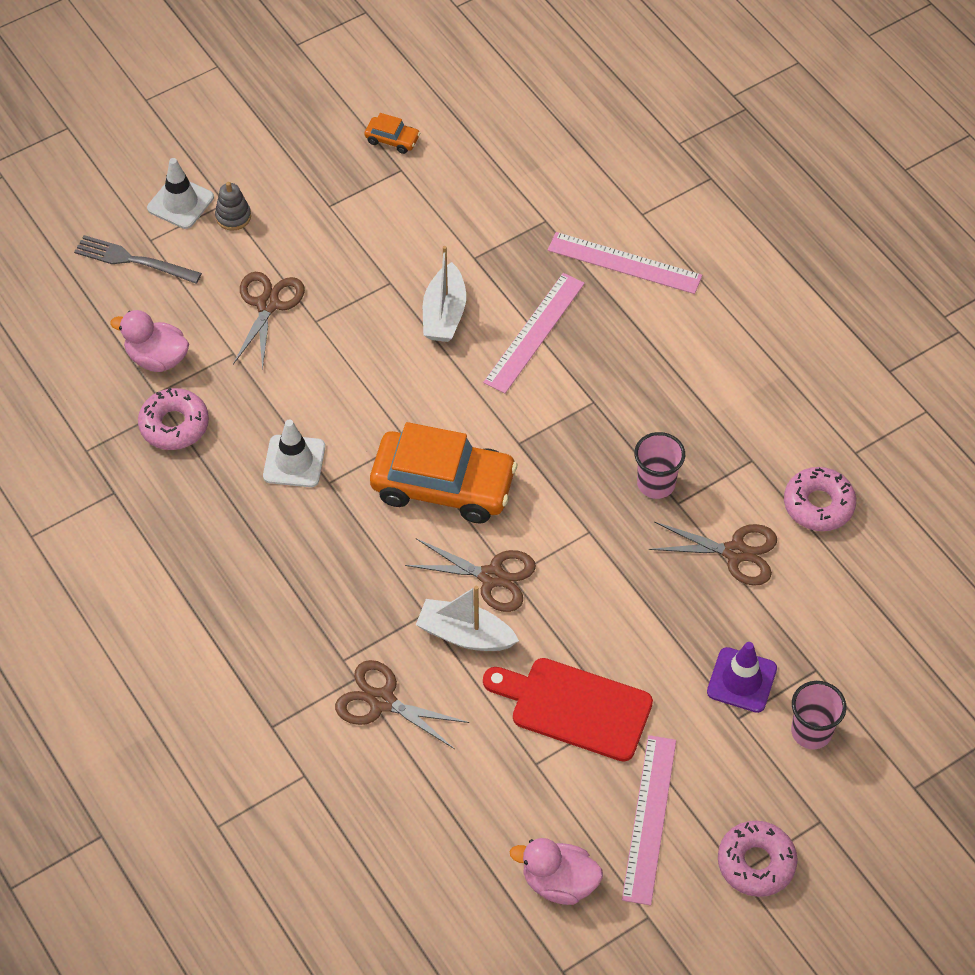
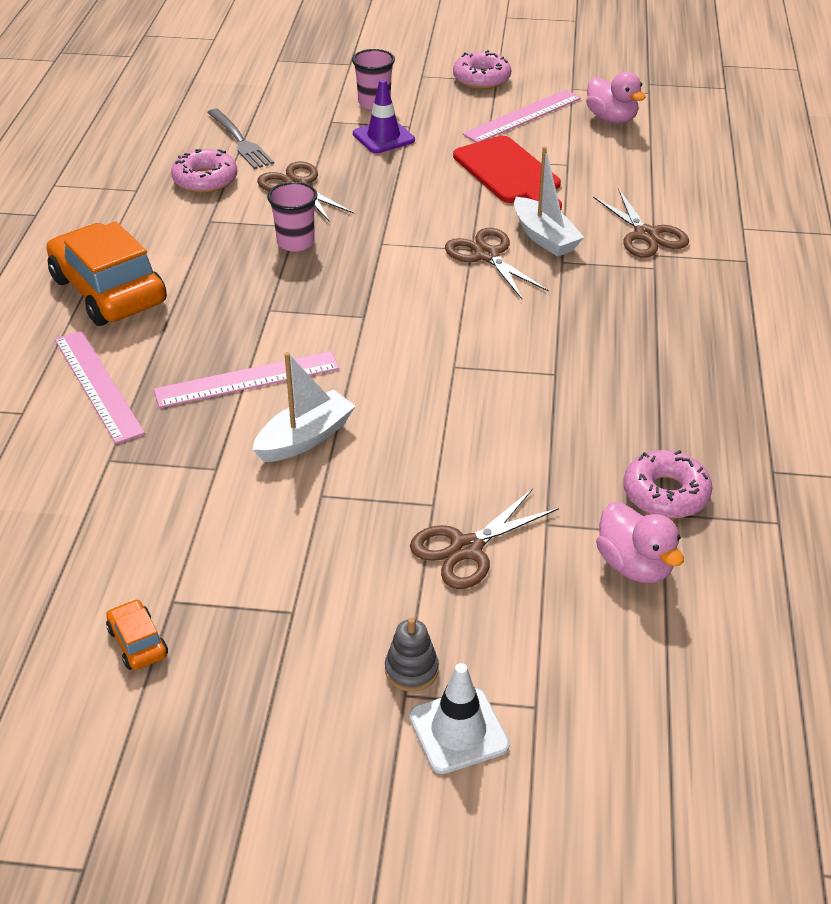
camera: 140 degrees left, 15 degrees down
grey fork [74,235,202,284] -> grey fork moved to [207,109,274,169]
white traffic cone [263,420,325,487] -> none
orange car [370,422,517,524] -> orange car moved to [46,222,167,326]

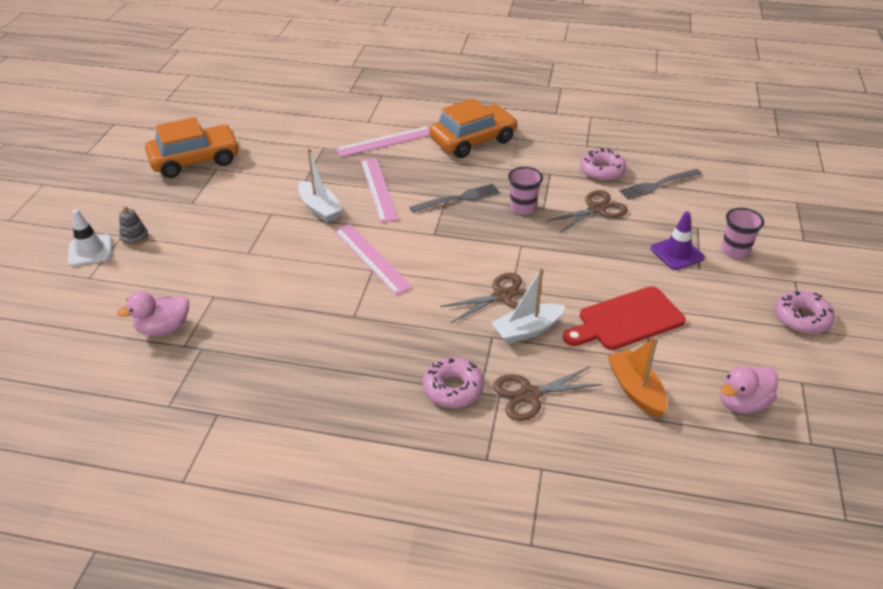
camera: 95 degrees right, 0 degrees up
orange car [106,599,168,670] -> orange car [145,117,240,178], size x2.38
brown scissors [410,489,559,589] -> none
pink ruler [463,90,581,143] -> pink ruler moved to [334,224,412,295]
pink donut [623,450,713,519] -> pink donut moved to [423,357,484,408]
none -> grey fork [410,184,500,213]
none -> orange boat [607,337,667,418]

